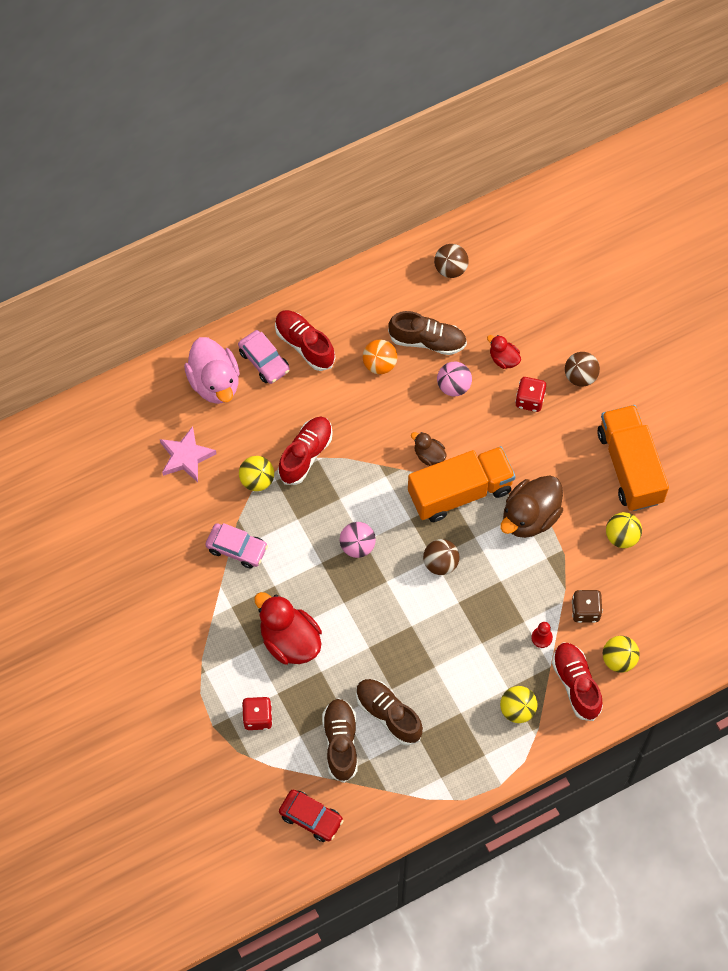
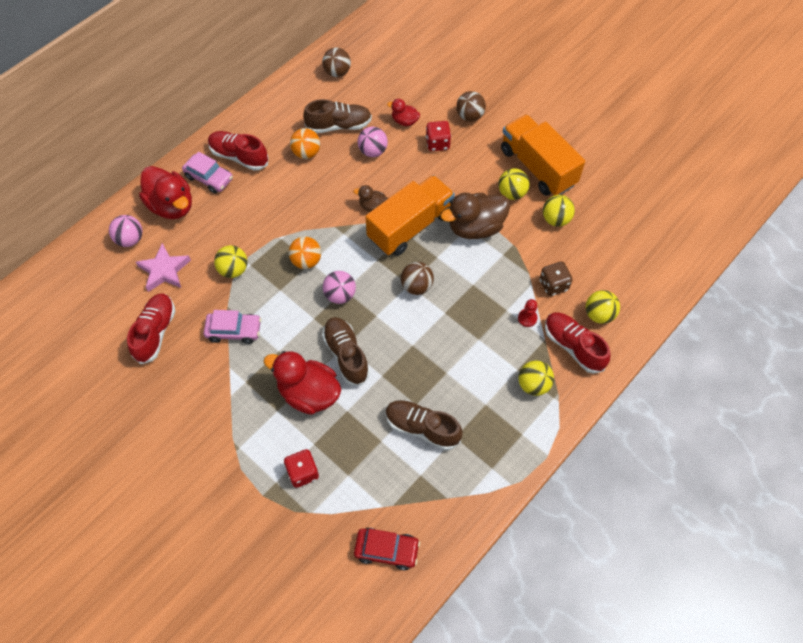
camera: 20 degrees left, 5 degrees down
pink duck [184,337,240,404] -> red duck [139,166,192,219]
red shoe [278,417,333,485] -> red shoe moved to [127,293,175,364]
brown shoe [322,698,358,783] -> brown shoe moved to [322,317,370,385]
brown duck [500,475,563,538] -> brown duck turned 45 degrees clockwise [441,193,510,239]
none -> pink ball [109,215,143,247]
none -> orange ball [289,237,321,269]
none -> yellow ball [498,168,530,200]

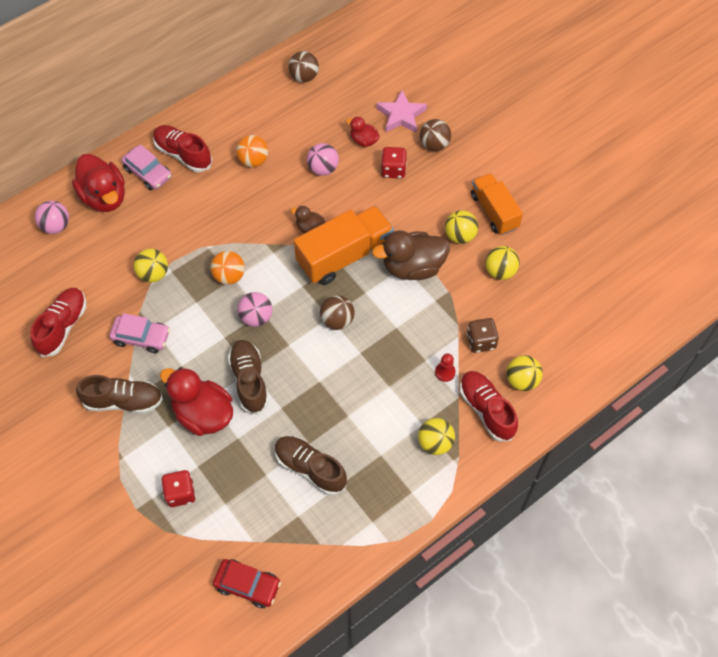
camera: 10 degrees right, 0 degrees up
pink star [136,243,191,292] -> pink star moved to [376,90,427,133]
brown shoe [303,99,372,133] -> brown shoe moved to [76,375,163,413]
orange truck [501,114,585,196] -> orange truck [471,173,523,235], size x0.67

